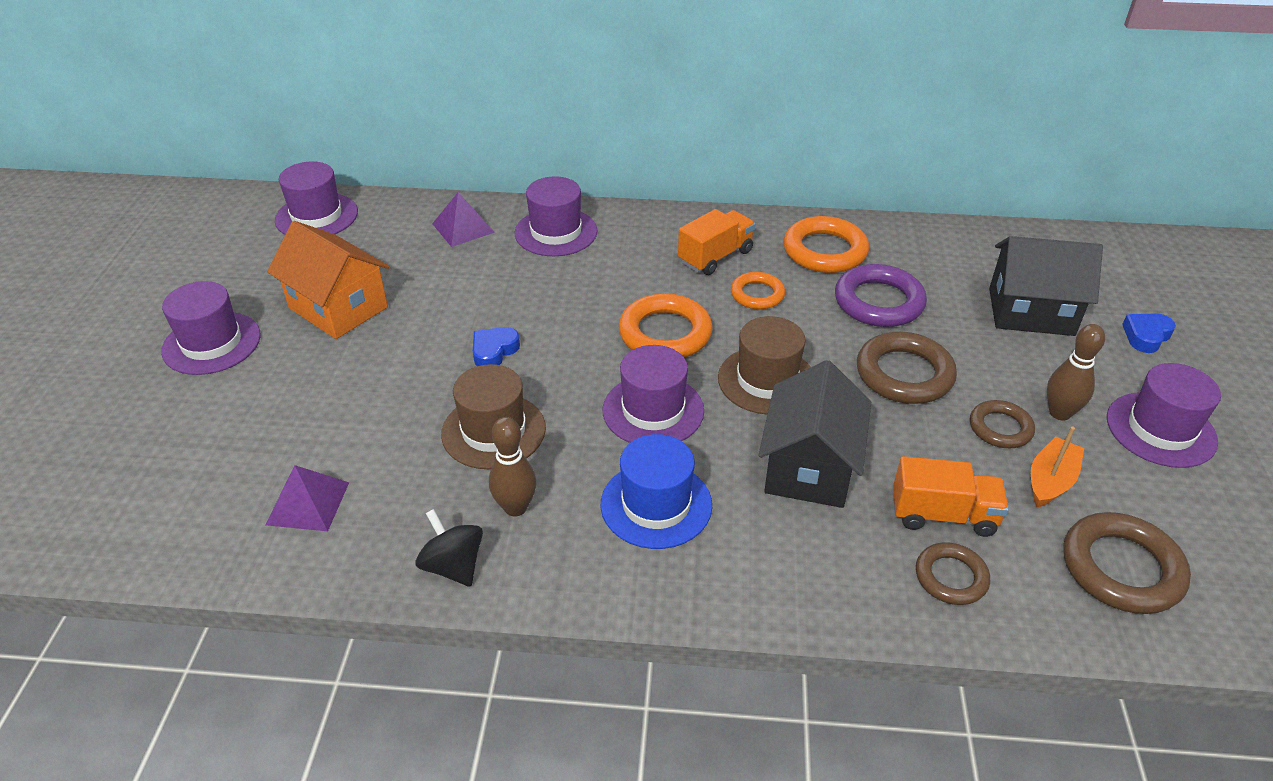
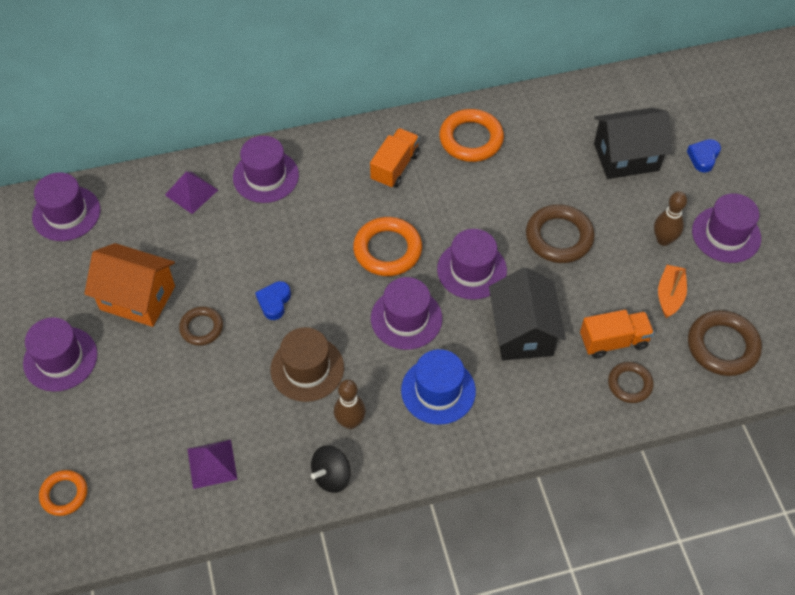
camera: 20 degrees left, 15 degrees up
black spinning top [416,509,483,587] -> black spinning top turned 75 degrees counterclockwise [311,445,351,493]
brown hat [718,316,811,415] -> purple hat [437,229,507,300]
orange ring [731,272,785,309] -> orange ring moved to [39,470,87,516]
purple ring [835,264,927,327] -> none
brown ring [970,400,1035,448] -> brown ring moved to [179,306,223,346]

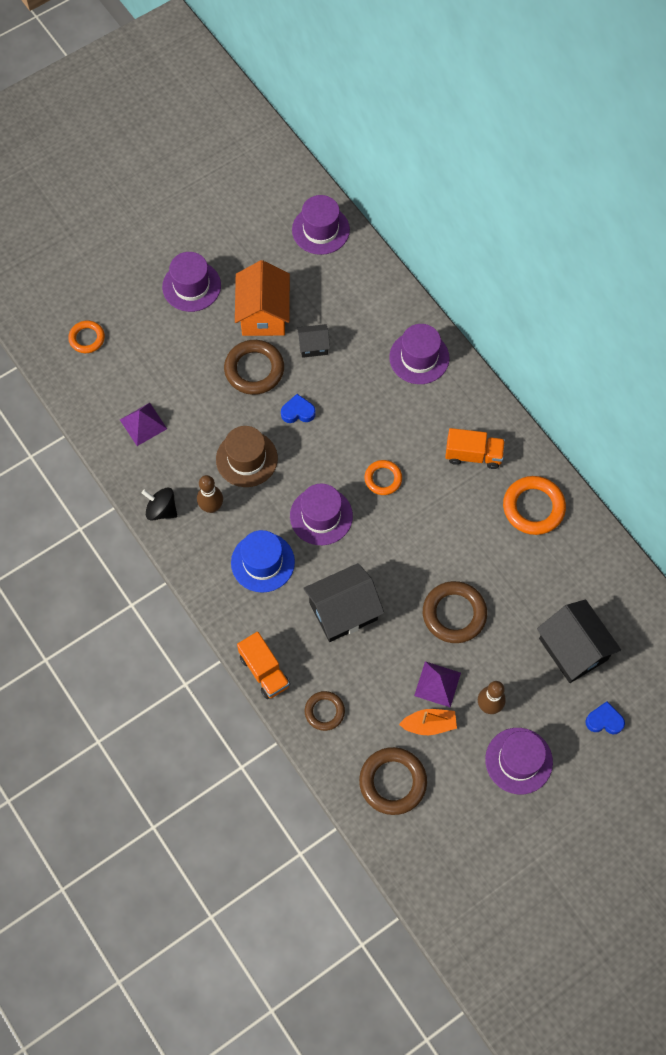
camera: 70 degrees right, 10 degrees up
purple pyramid [165,171,218,214] -> purple pyramid moved to [414,661,461,707]
brown ring [179,306,223,346] -> brown ring [224,340,284,395], size x1.64
orange ring [353,217,422,276] -> orange ring [365,460,402,495], size x0.61
purple hat [437,229,507,300] -> none
orange truck [580,310,654,359] -> orange truck moved to [237,632,290,699]
none -> black house [297,324,330,358]

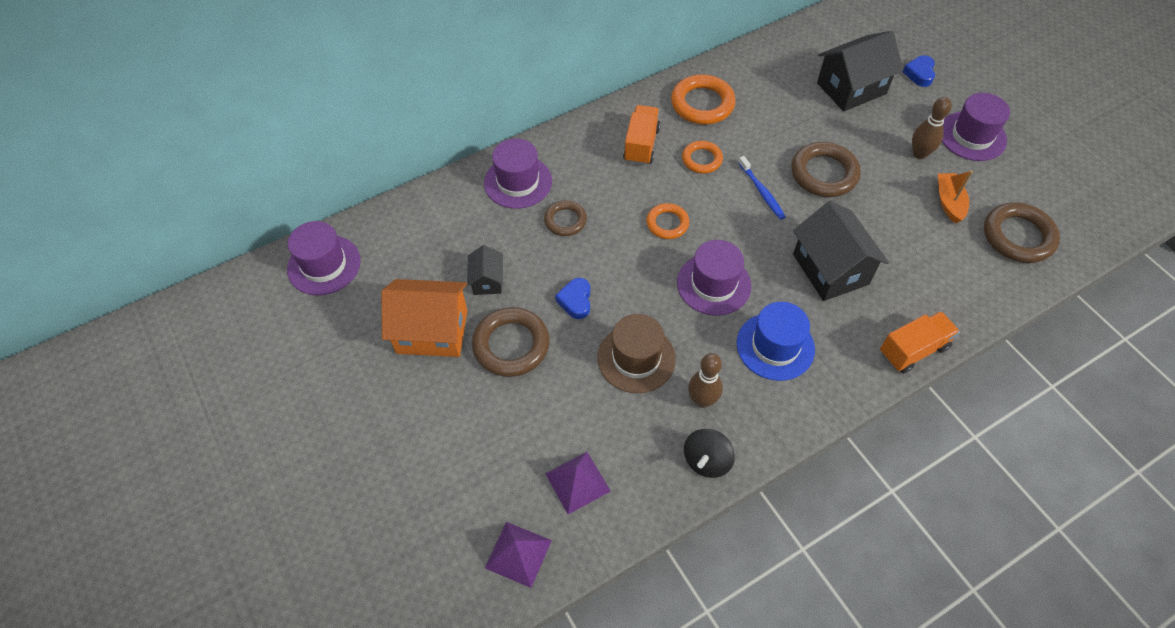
camera: 85 degrees left, 10 degrees down
orange ring [68,321,105,353] -> orange ring moved to [682,141,723,173]
purple hat [162,252,221,312] -> none
brown ring [305,691,345,731] -> brown ring moved to [544,200,587,236]
purple pyramid [414,661,461,707] -> purple pyramid moved to [485,522,552,588]
none -> blue toothbrush [738,156,786,220]

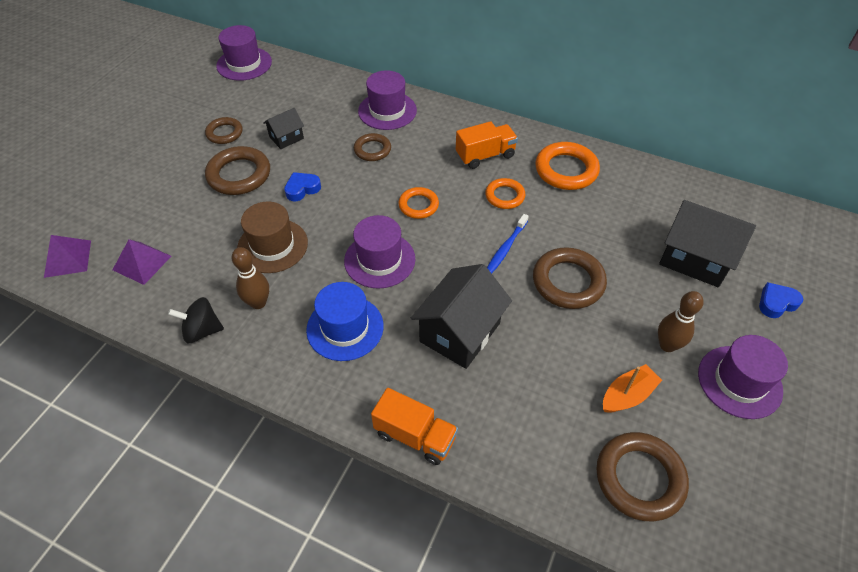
camera: 55 degrees right, 5 degrees down
orange house [381,279,467,357] -> brown ring [205,117,243,144]

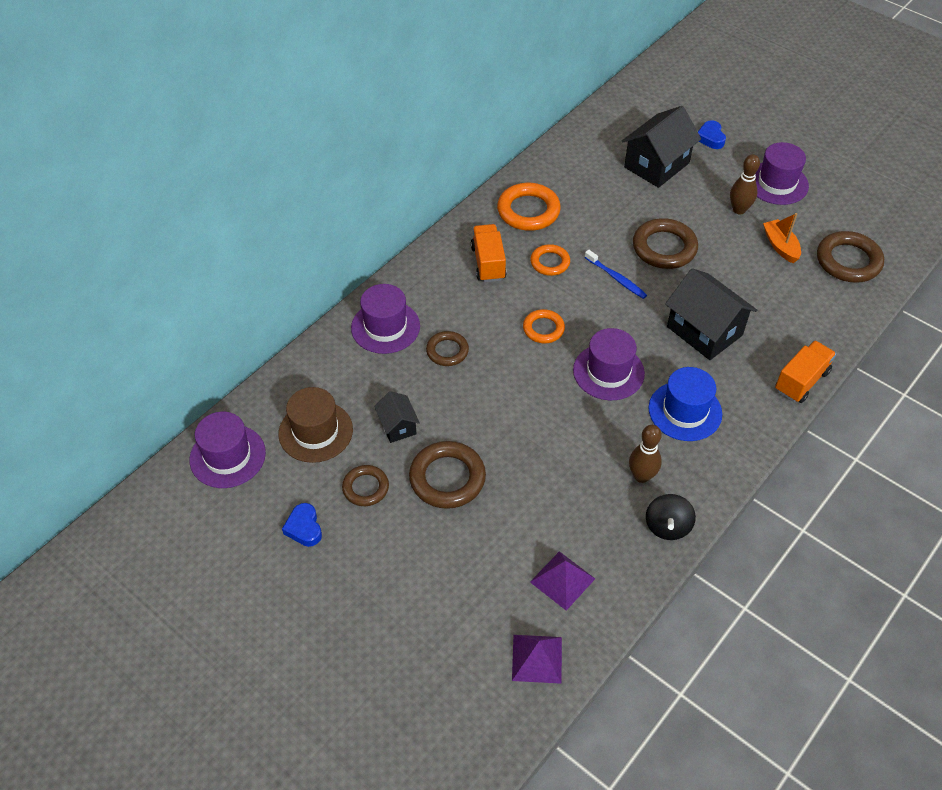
camera: 75 degrees left, 0 degrees up
brown hat [237,202,308,273] -> brown hat moved to [278,387,353,463]
blue heart [284,172,321,201] -> blue heart moved to [282,503,322,547]

